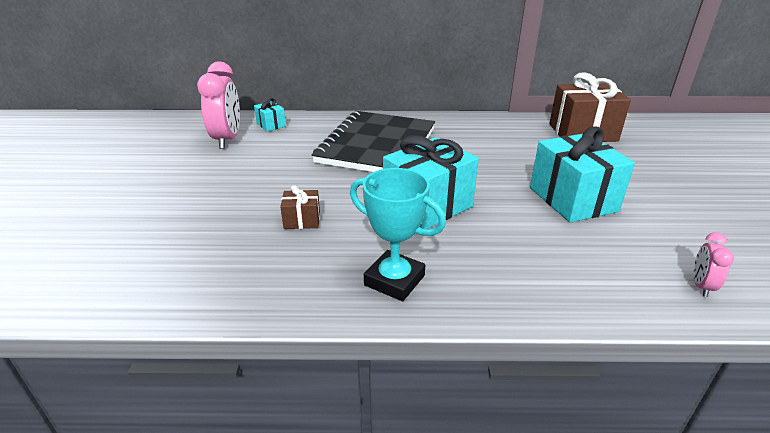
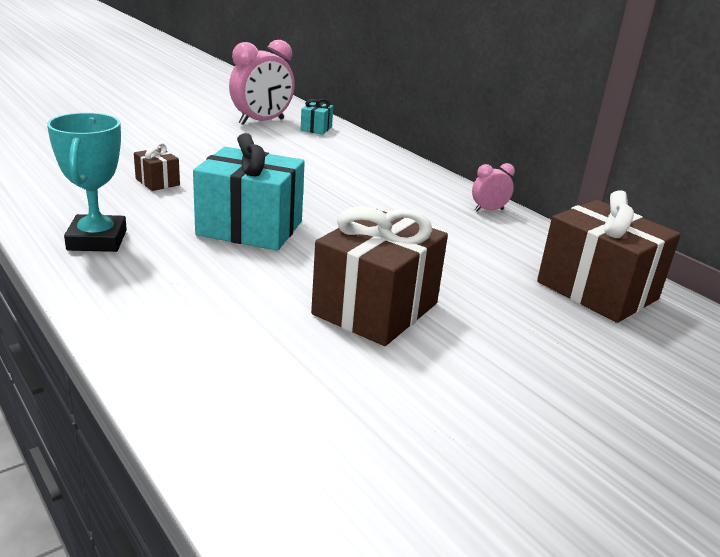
camera: 50 degrees right, 5 degrees down
black notebook [312,111,435,172] -> none
turquoise gift [530,127,635,223] -> brown gift [311,206,448,346]
pink clock [693,232,734,297] -> pink clock moved to [472,163,515,211]

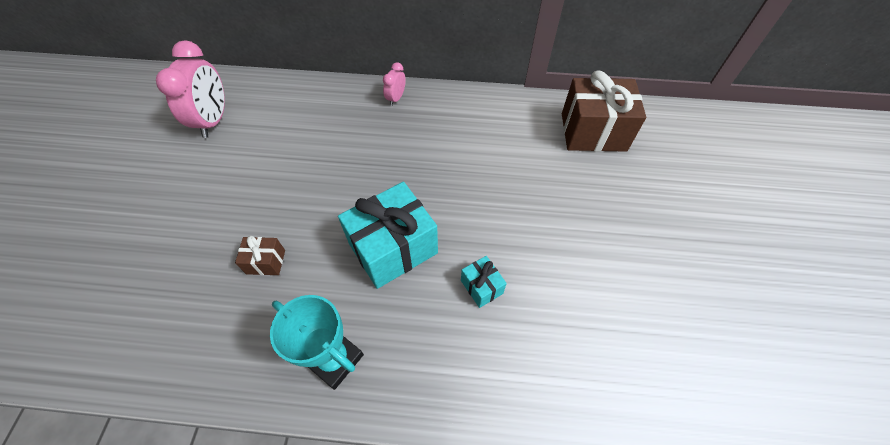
camera: 45 degrees left, 30 degrees up
turquoise gift [301,99,333,135] -> turquoise gift moved to [461,256,507,308]
brown gift [311,206,448,346] -> none
pink clock [472,163,515,211] -> pink clock moved to [383,62,406,106]

